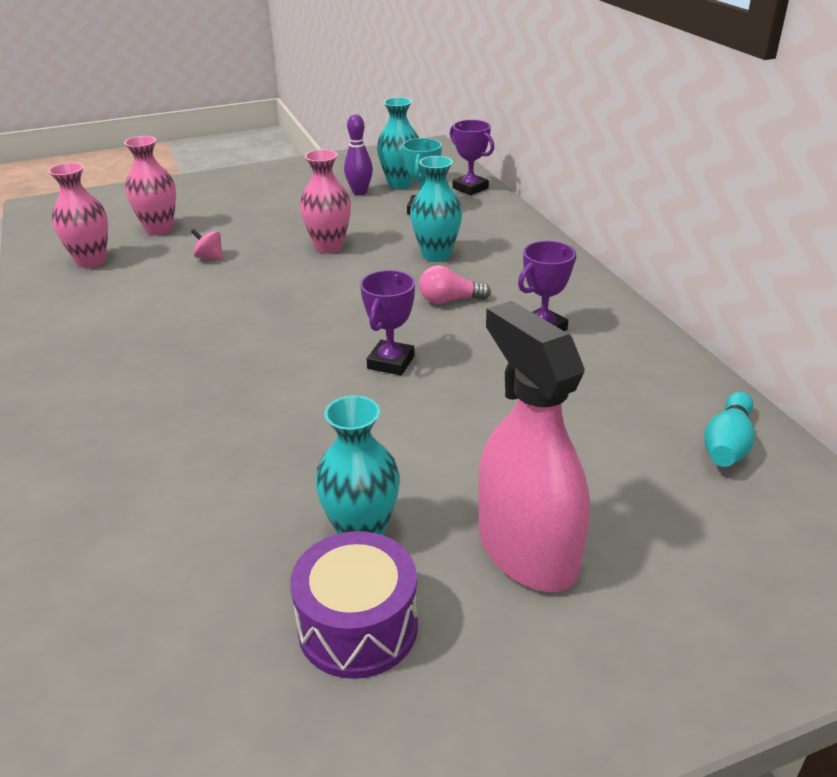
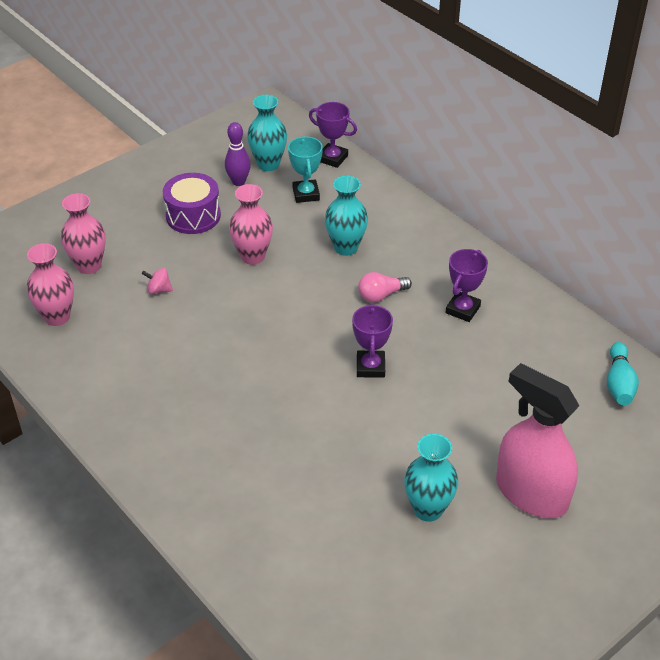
camera: 20 degrees left, 10 degrees up
purple drum [290,531,418,679] -> purple drum moved to [163,173,221,234]

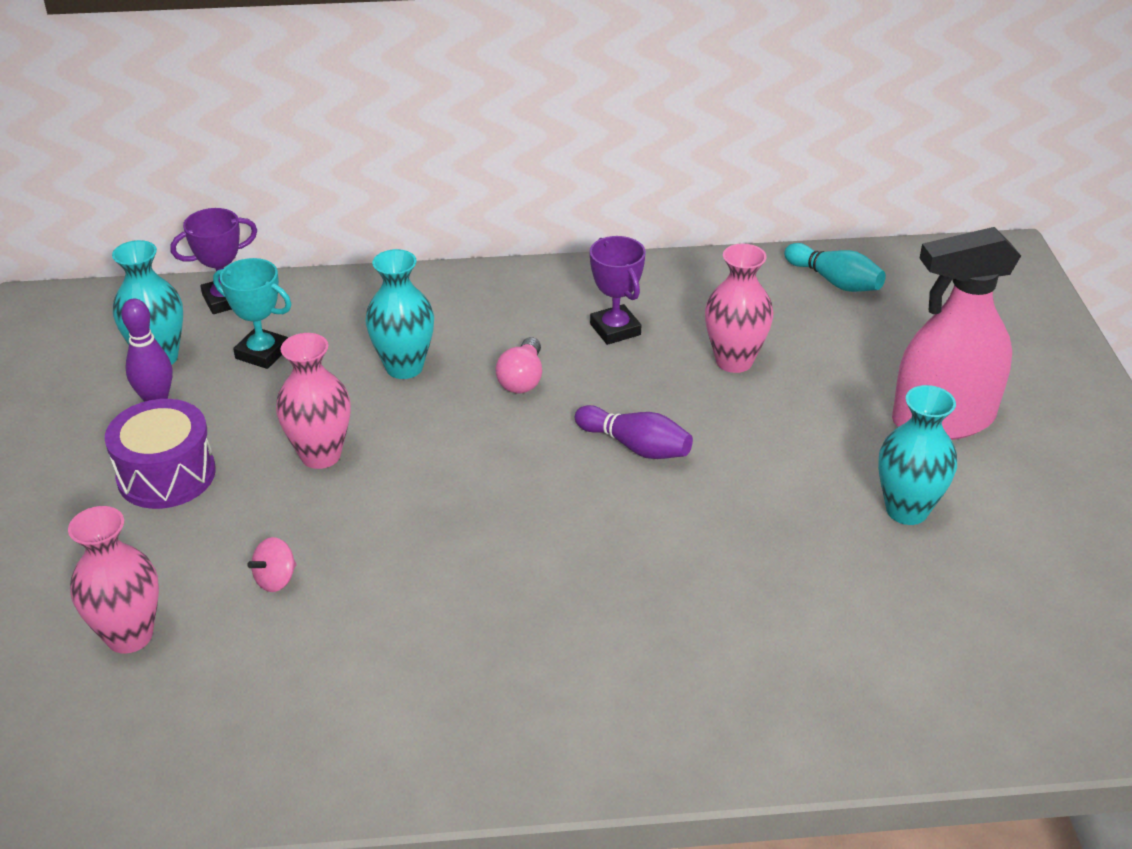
camera: 55 degrees left, 5 degrees down
pink vase [27,243,74,326] -> pink vase moved to [705,244,773,373]
purple trophy [352,303,393,378] -> purple bowling pin [575,405,693,459]

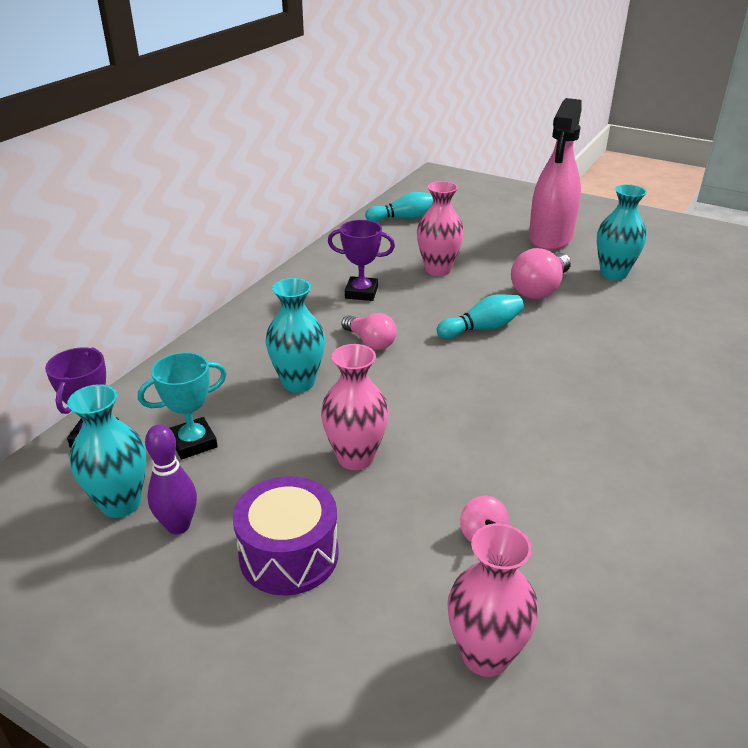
camera: 55 degrees left, 5 degrees down
purple bowling pin [575,405,693,459] -> turquoise bowling pin [437,294,524,339]
none -> pink light bulb [511,248,571,299]

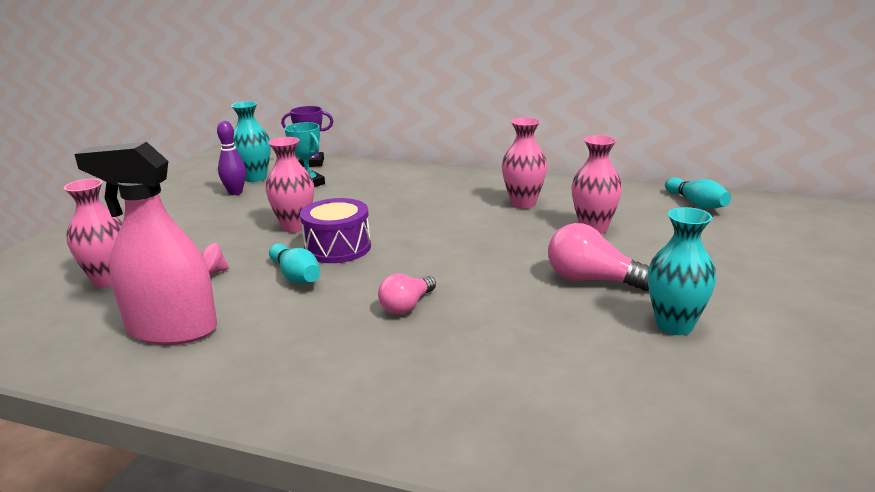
camera: 80 degrees right, 10 degrees down
purple drum [233,476,339,595] -> purple drum moved to [300,198,371,263]
turquoise vase [266,278,325,393] -> none
purple trophy [328,220,395,301] -> pink vase [502,117,547,209]
pink light bulb [341,313,397,350] -> pink light bulb moved to [378,273,436,315]
turquoise bowling pin [437,294,524,339] -> turquoise bowling pin moved to [269,243,320,284]
pink spray bottle [529,98,582,251] -> pink spray bottle moved to [74,142,217,345]

